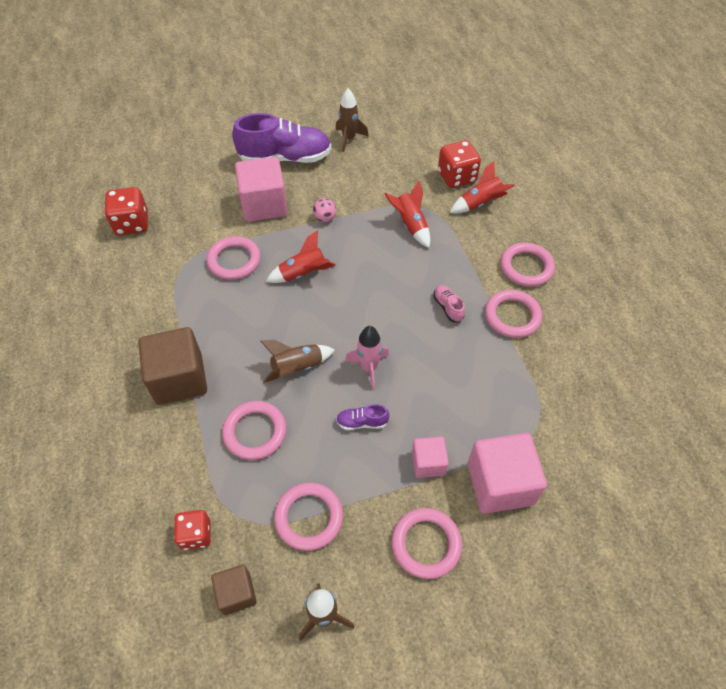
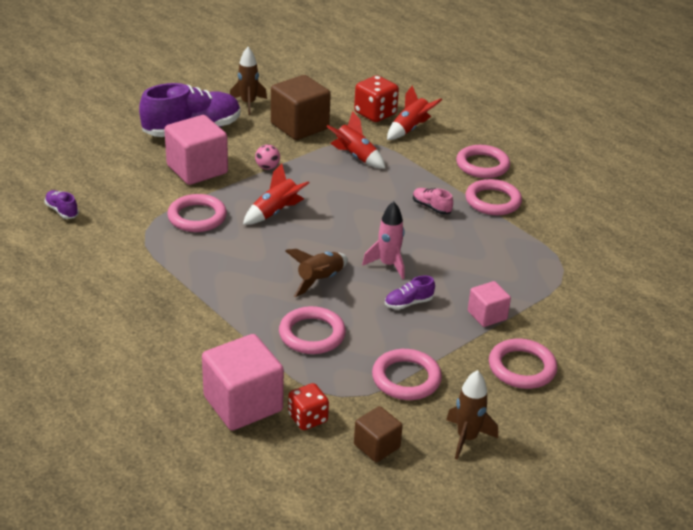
camera: 25 degrees left, 20 degrees down
red dice [104,187,148,235] -> purple shoe [45,190,79,219]
brown cube [138,327,207,405] -> brown cube moved to [271,75,331,140]
pink cube [468,433,547,514] -> pink cube moved to [202,334,284,431]

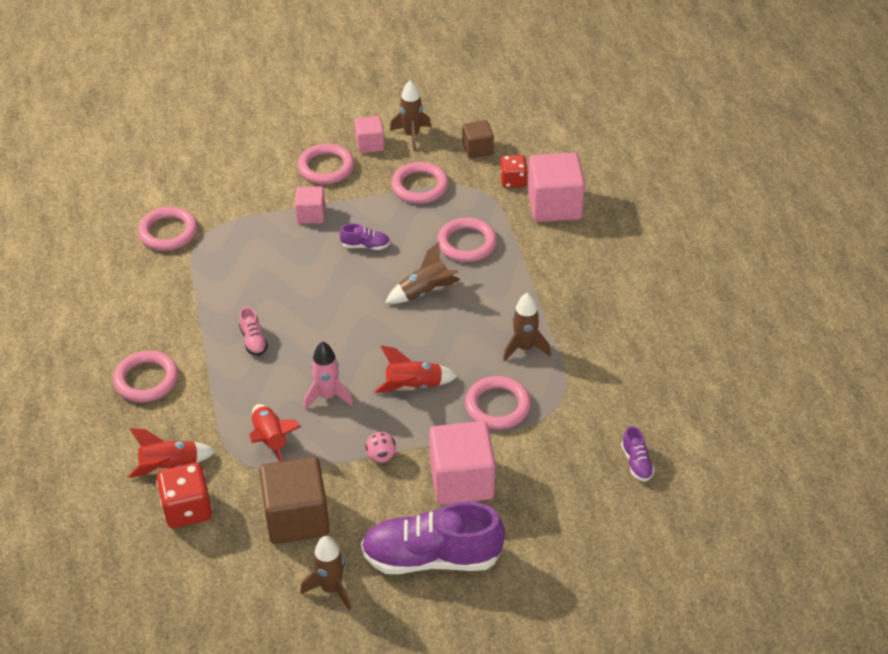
camera: 150 degrees left, 10 degrees up
pink rocket [362,201,404,280] -> pink rocket moved to [304,341,353,409]
pink ring [465,179,522,215] -> pink ring moved to [138,207,197,251]
none -> pink cube [355,116,384,153]
none -> brown rocket [503,293,551,361]

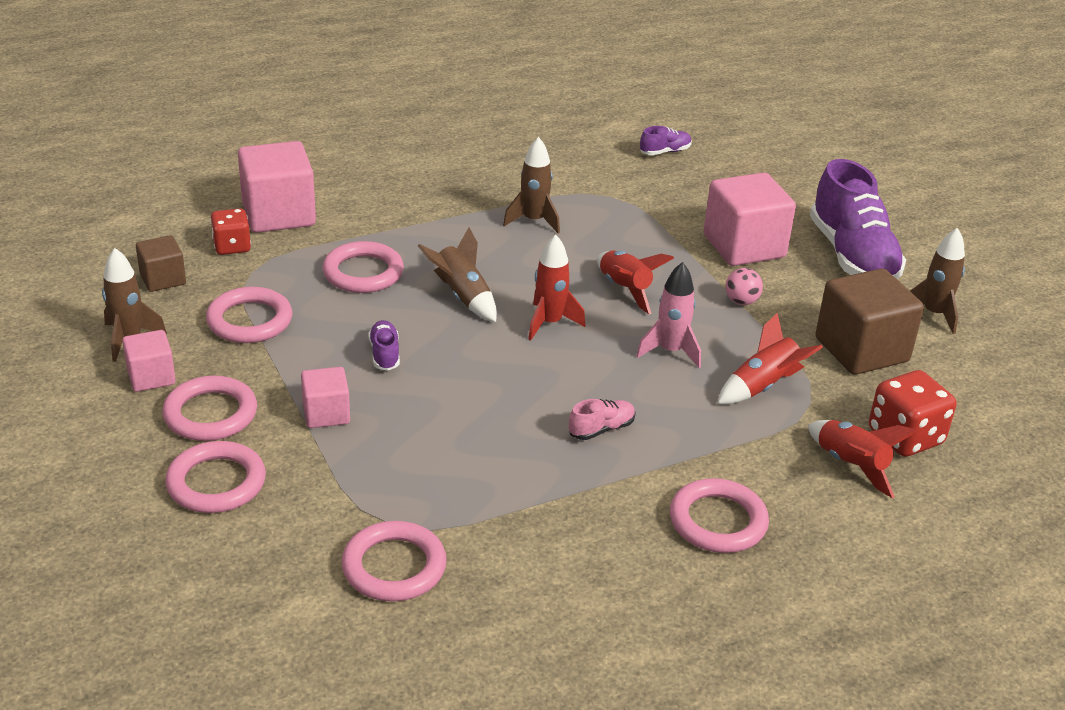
camera: 105 degrees left, 10 degrees down
pink ring [465,376,531,429] -> pink ring moved to [165,441,266,513]
none -> red rocket [528,234,586,341]

